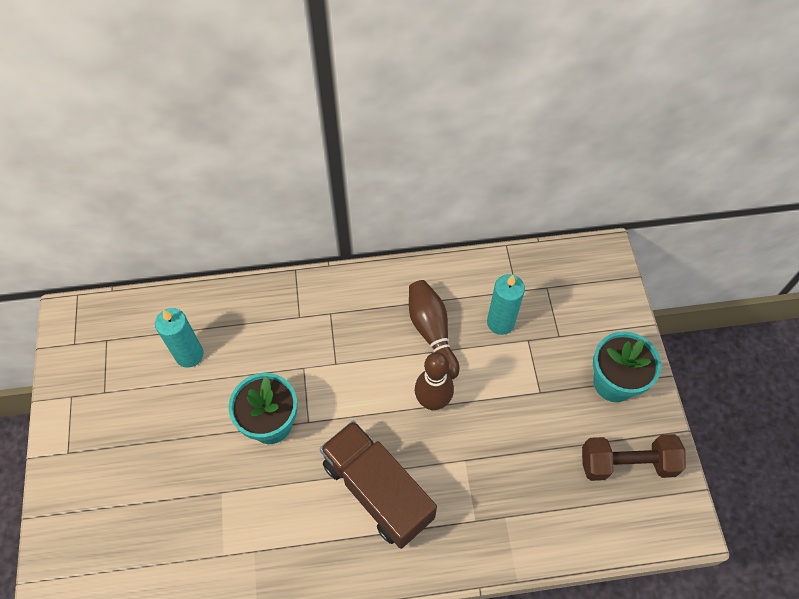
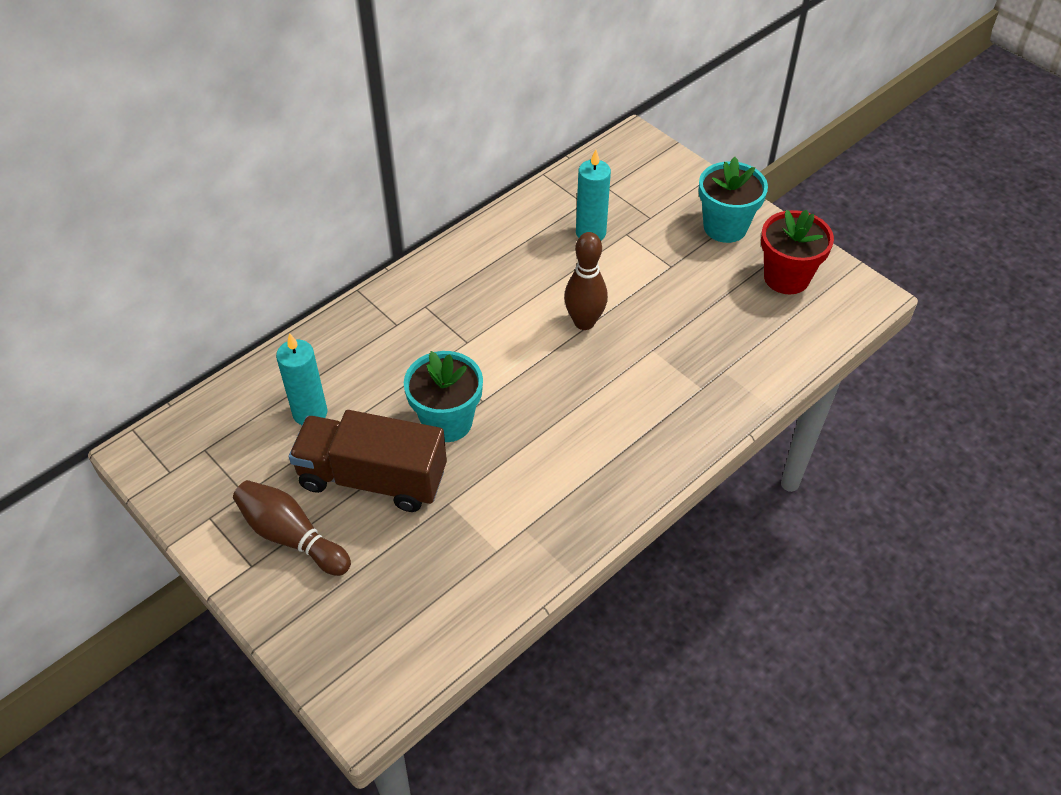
camera: 35 degrees left, 10 degrees down
brown truck [320,420,437,549] -> brown truck moved to [289,410,447,512]
brown bowling pin [409,280,460,379] -> brown bowling pin moved to [233,480,351,576]
brown dumbbell [582,434,686,481] -> red flower pot [761,210,834,294]

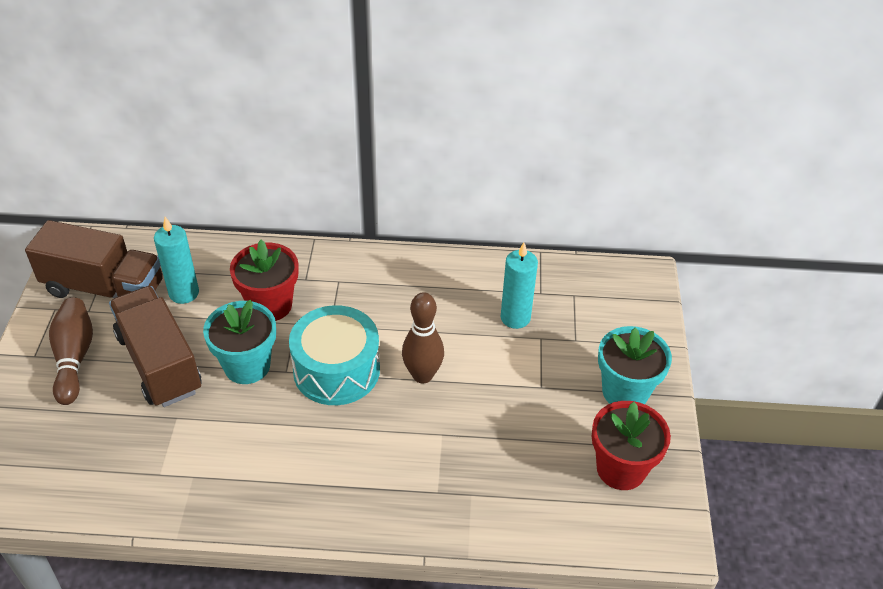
camera: 45 degrees right, 5 degrees down
none -> brown truck [25,220,163,298]
none -> red flower pot [230,240,298,321]
none -> turquoise drum [289,305,380,405]

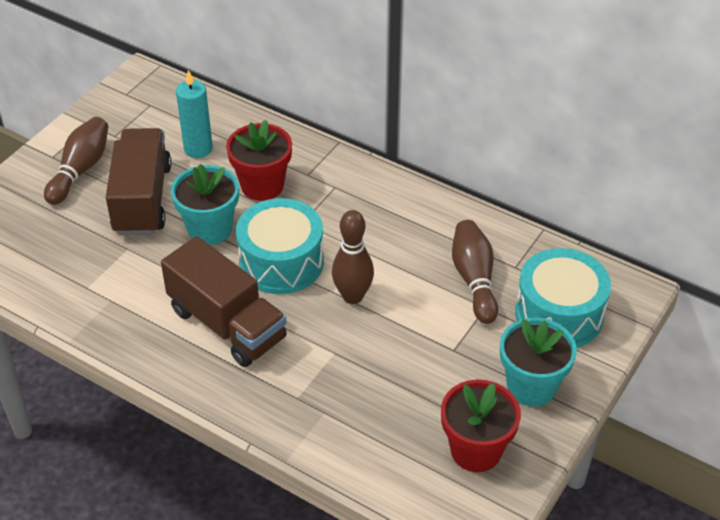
camera: 30 degrees right, 0 degrees up
brown truck [25,220,163,298] -> brown truck moved to [161,236,287,367]
turquoise candle [500,242,538,329] -> brown bowling pin [452,220,498,324]
none -> turquoise drum [515,248,611,347]

